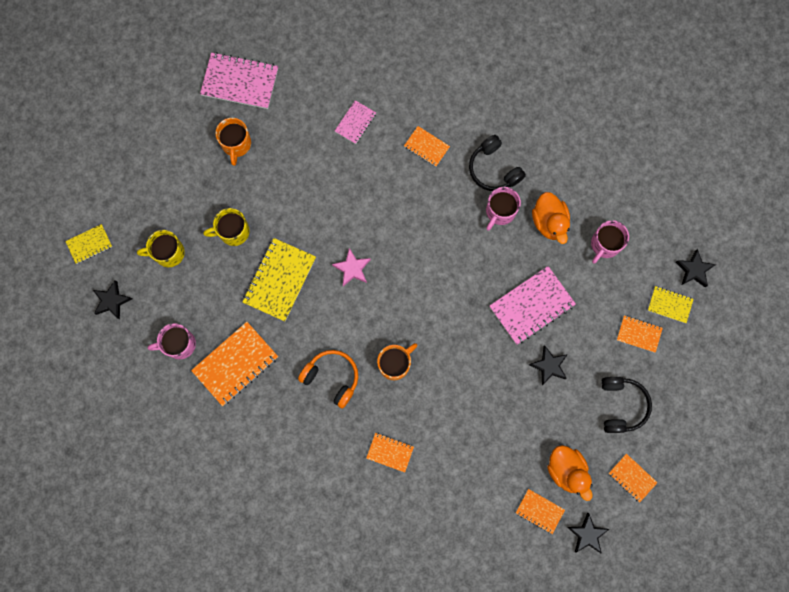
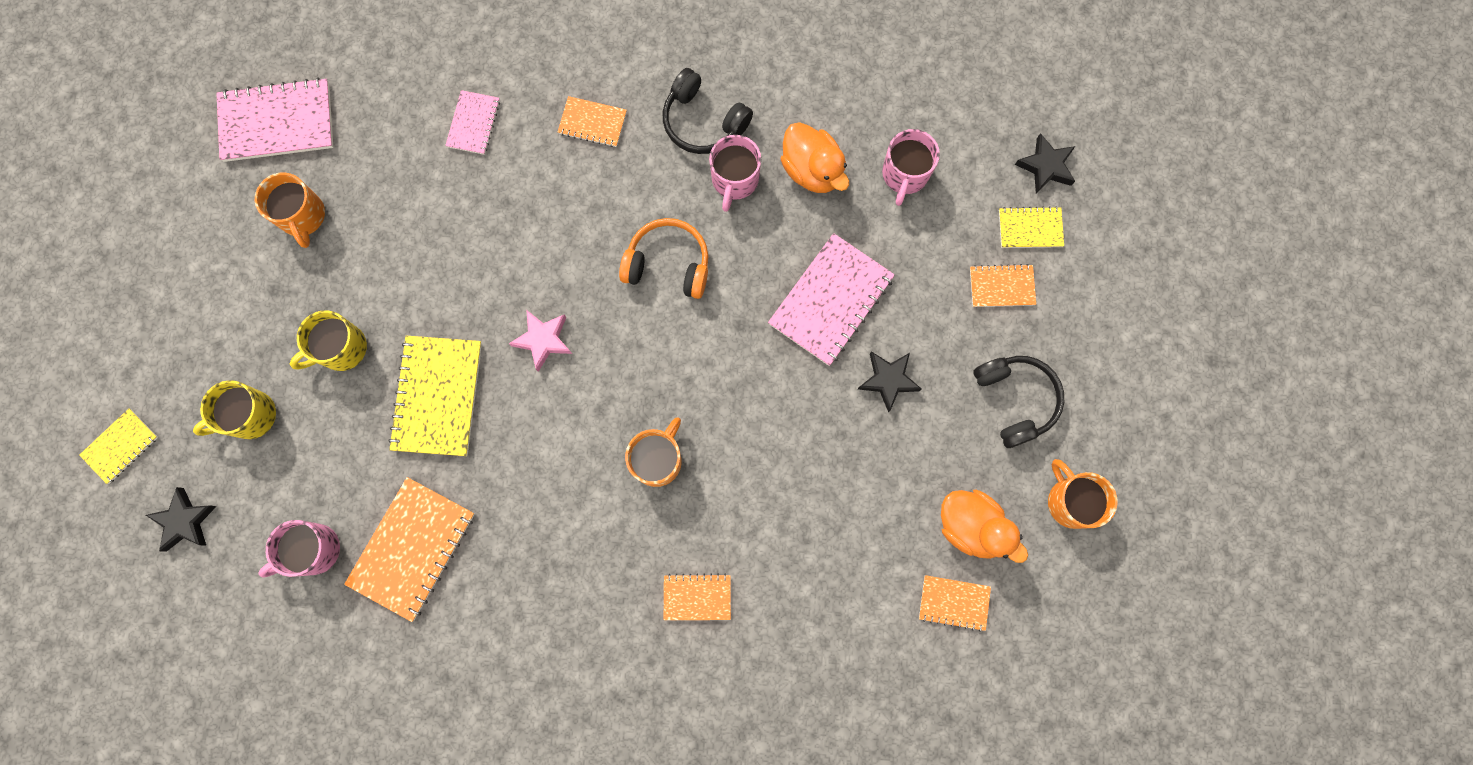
camera: 20 degrees left, 0 degrees up
orange headphones [298,350,358,409] -> orange headphones moved to [619,218,708,299]
black star [567,513,609,554] -> none
orange notebook [609,454,658,502] -> orange mug [1048,459,1118,529]

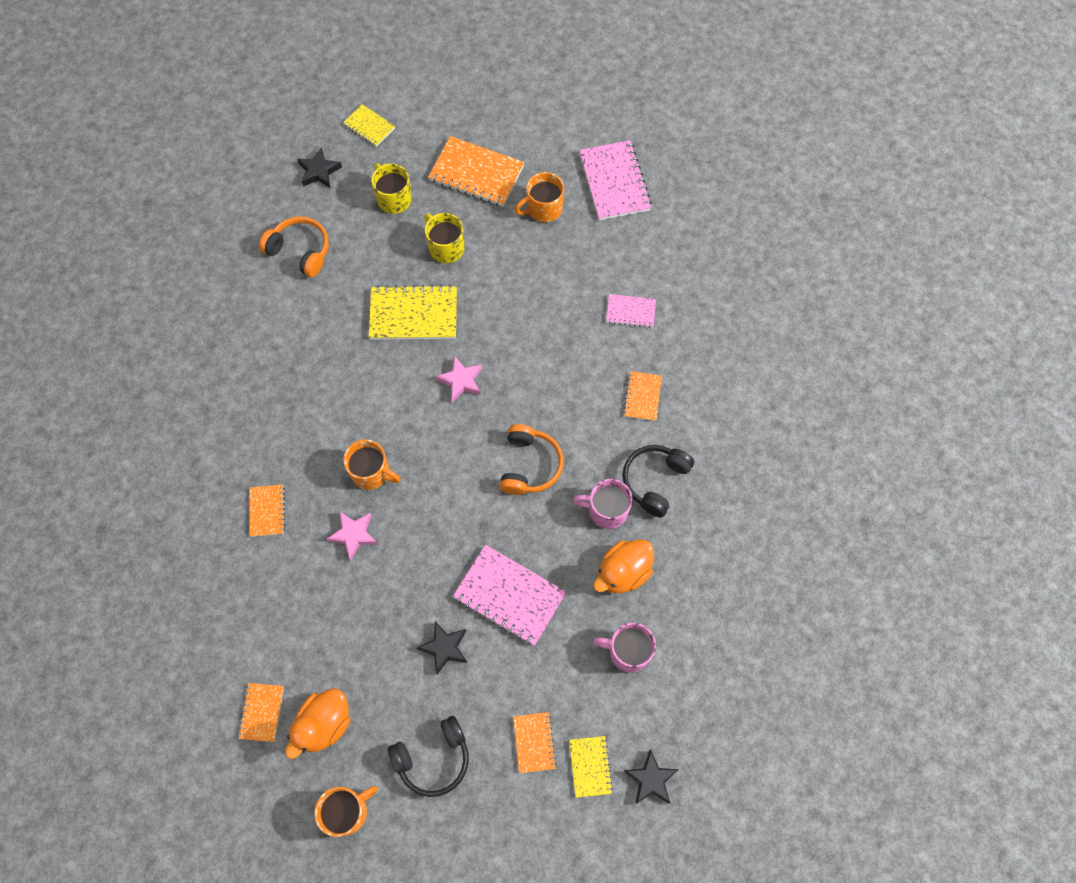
camera: 85 degrees right, 10 degrees down
pink mug [258,520,340,578] -> orange headphones [259,216,329,277]
orange notebook [344,477,475,622] -> orange notebook moved to [428,136,524,206]
none -> pink star [327,512,377,560]

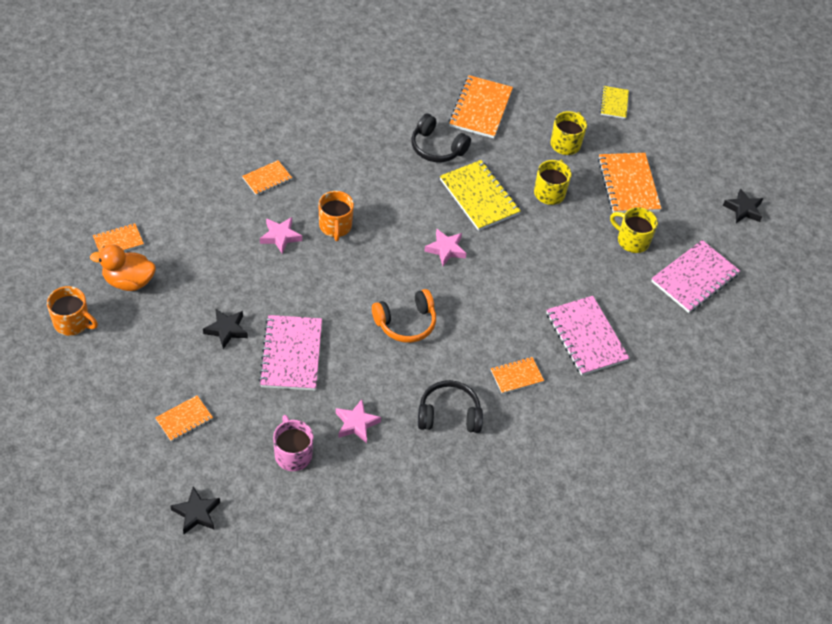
camera: 55 degrees right, 15 degrees down
orange headphones [259,216,329,277] -> orange notebook [449,75,513,138]
black star [297,148,342,188] -> black star moved to [723,188,763,223]
black headphones [388,716,469,797] -> black headphones moved to [411,114,471,162]
orange mug [515,172,564,222] -> yellow mug [610,207,658,253]
yellow notebook [569,736,613,798] -> none
pink mug [573,479,633,529] -> none
orange duck [593,540,654,593] -> pink star [336,399,381,443]
pink notebook [606,294,656,328] -> pink notebook [546,296,630,376], size x1.81

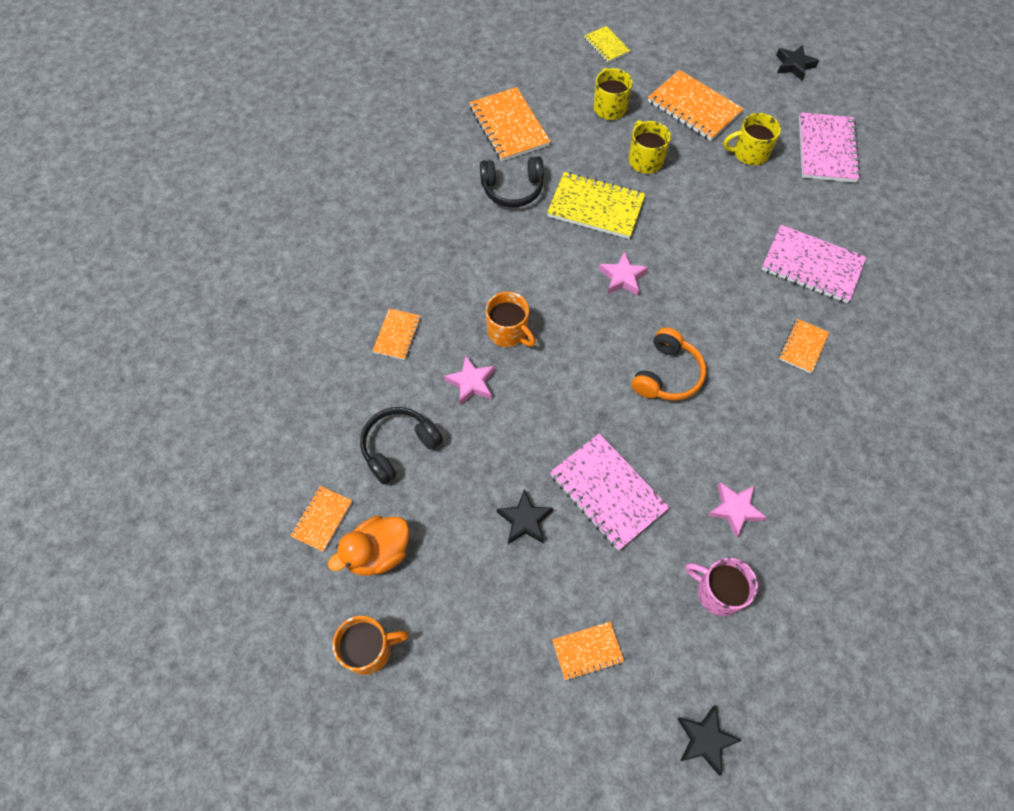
camera: 35 degrees left, 10 degrees up
orange notebook [155,395,213,442] -> orange notebook turned 60 degrees clockwise [552,622,624,681]
black headphones [418,380,483,433] -> black headphones moved to [360,407,443,485]

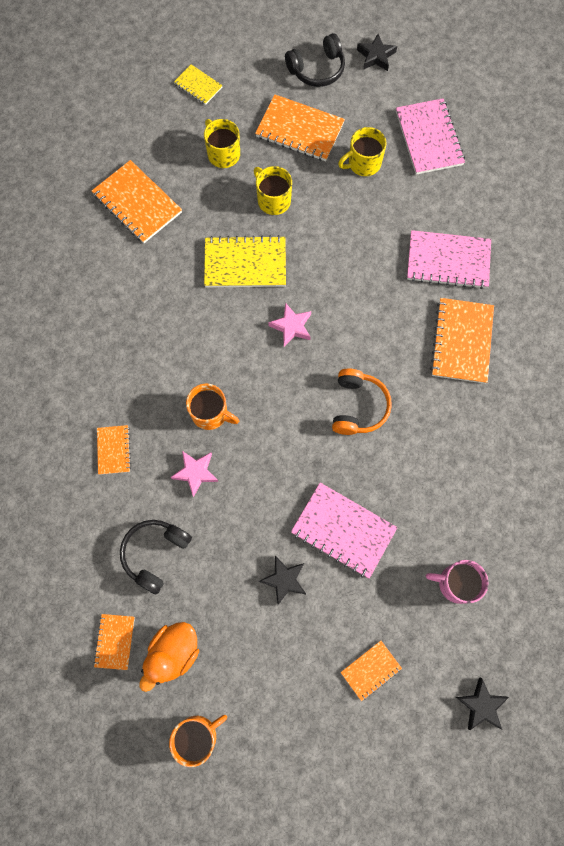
camera: 20 degrees left, 10 degrees up
black headphones [480,156,544,207] -> black headphones moved to [285,33,345,87]
pink star [707,482,767,538] -> none
orange notebook [779,319,829,373] -> orange notebook [430,298,494,384], size x1.81

